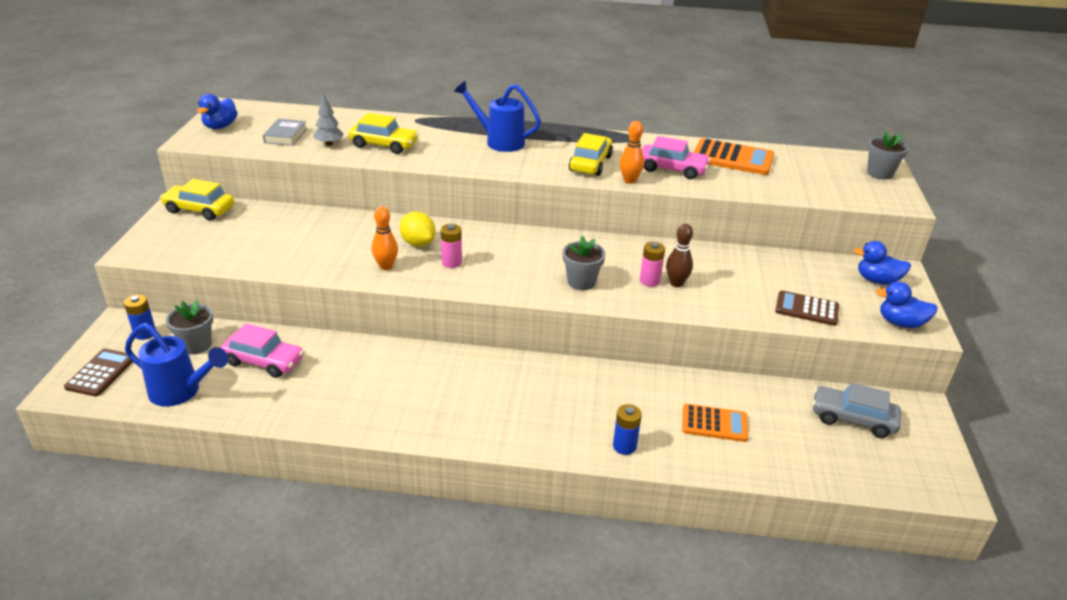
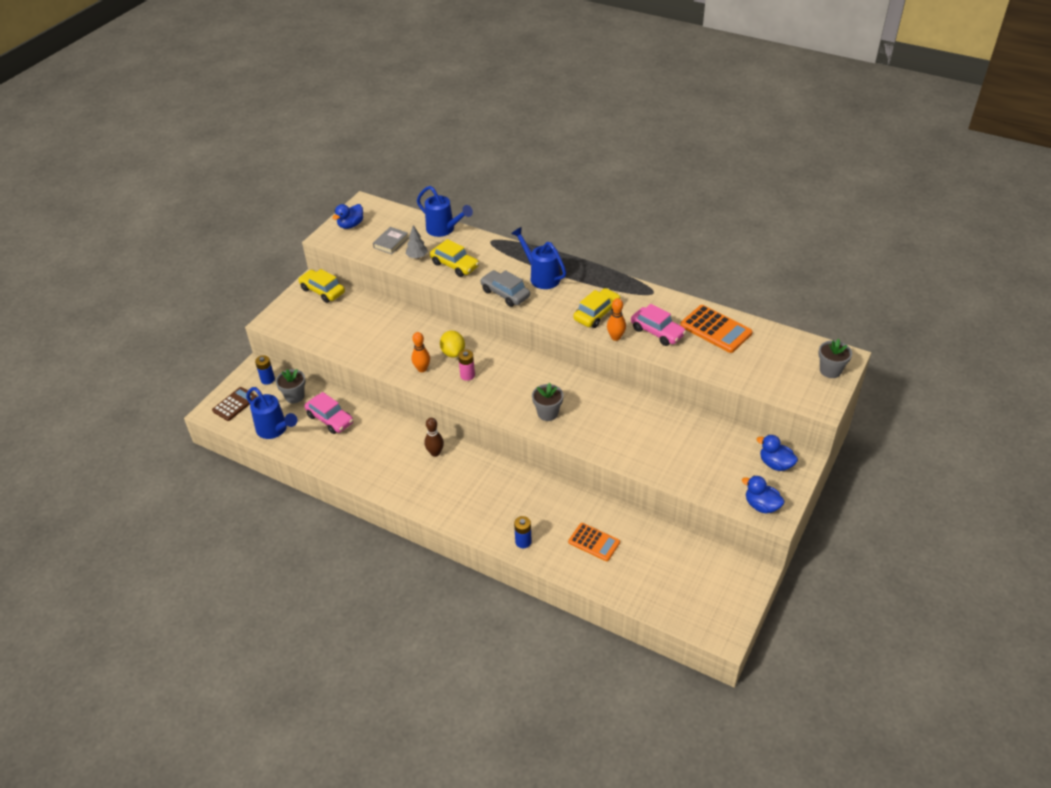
camera: 25 degrees right, 10 degrees up
pink battery [640,242,665,287] -> none
brown bowling pin [666,224,693,287] -> brown bowling pin moved to [424,418,444,457]
brown calculator [775,291,839,326] -> none
grey car [812,383,901,438] -> grey car moved to [480,270,530,307]
none -> blue watering can [417,186,473,237]

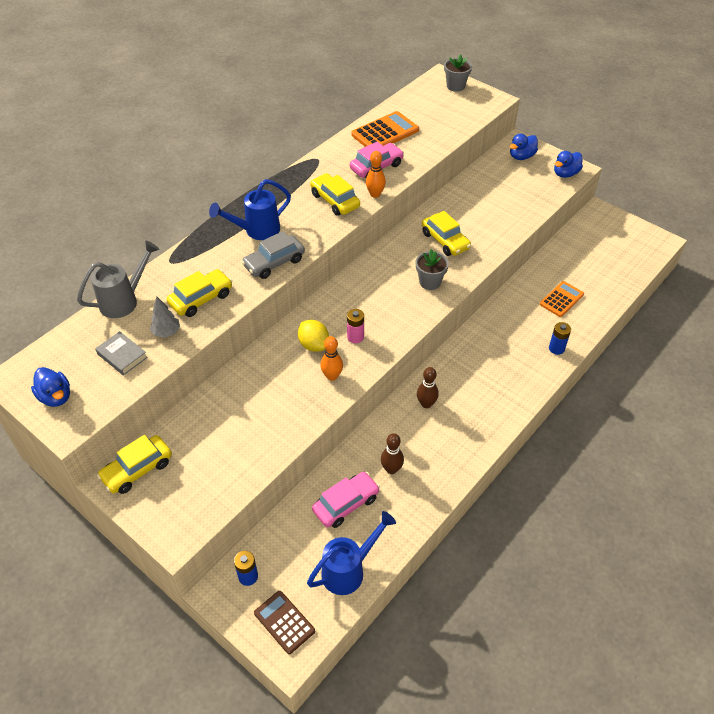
camera: 80 degrees left, 5 degrees up
grey flower pot [276,369,306,403] -> none
blue watering can [417,186,473,237] -> grey watering can [77,240,159,318]
yellow lemon [440,330,465,358] -> yellow lemon turned 60 degrees clockwise [298,320,329,352]
none -> brown bowling pin [381,433,404,474]
none -> yellow car [422,211,471,256]

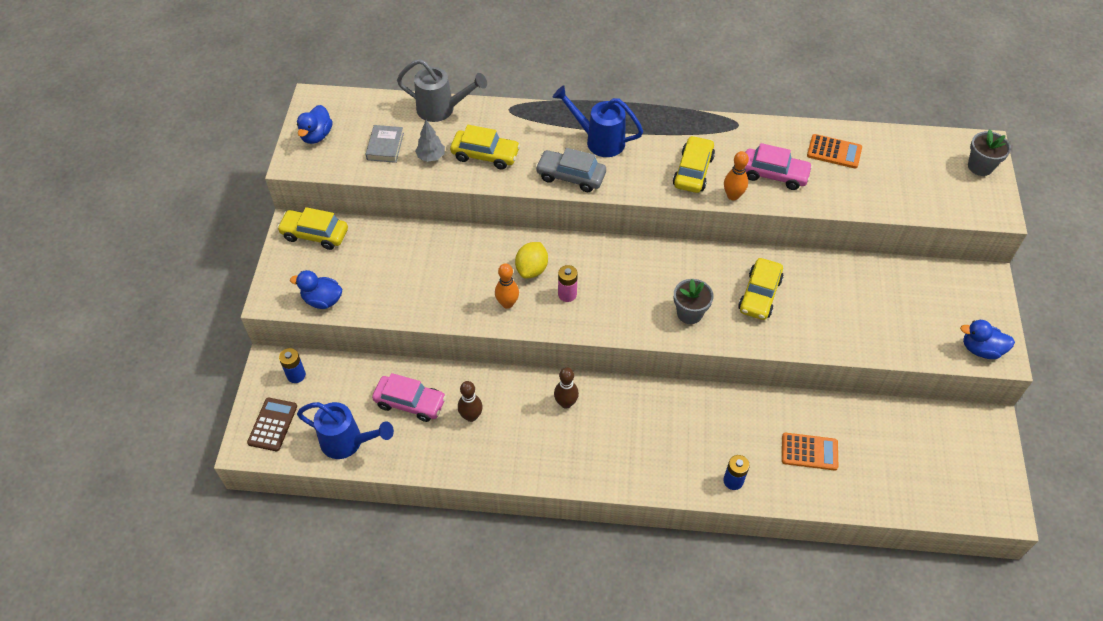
camera: 55 degrees right, 5 degrees up
orange calculator [351,111,419,147] -> orange calculator [807,134,862,169], size x0.66
blue duck [510,134,538,160] -> blue duck moved to [290,270,342,309]

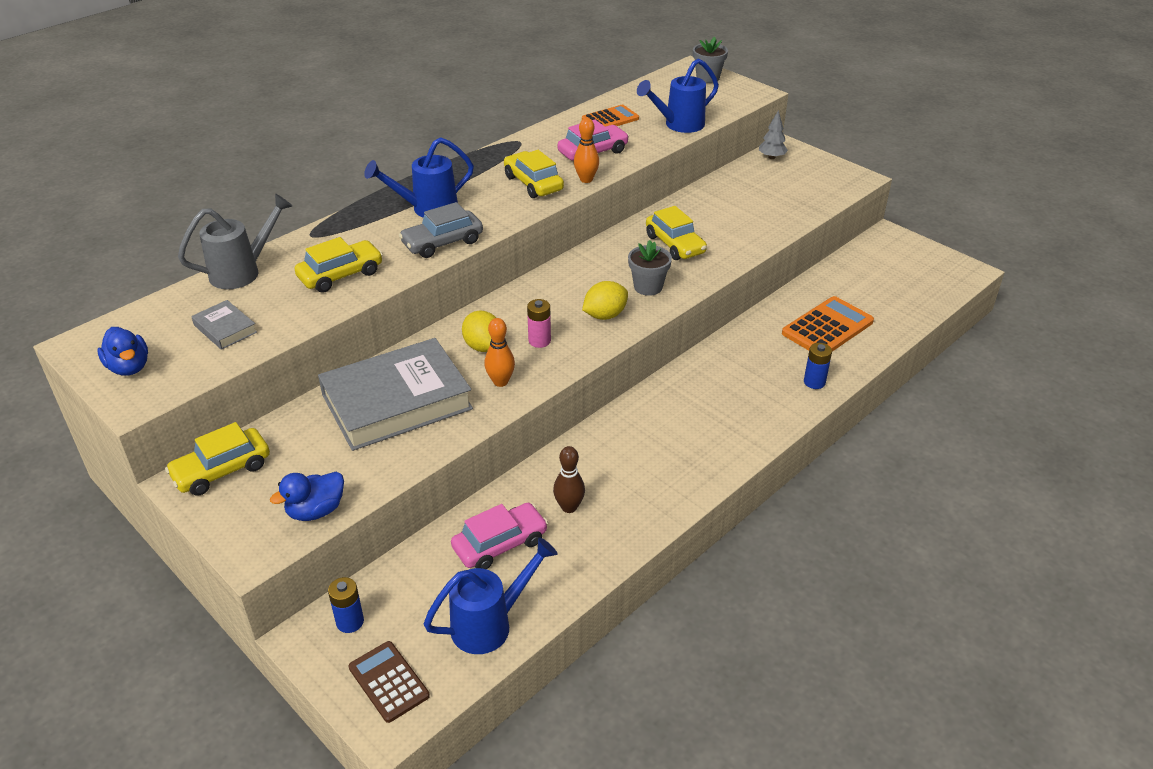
camera: 50 degrees left, 15 degrees down
grey tree [415,120,445,162] -> grey tree moved to [759,110,788,159]
brown bowling pin [554,367,579,409] -> none
orange calculator [782,433,838,471] -> orange calculator [782,296,874,351], size x1.50
blue duck [960,320,1015,359] -> none
none -> grey book [318,338,473,451]
none -> yellow lemon [582,281,628,320]
none -> blue watering can [637,59,719,133]

